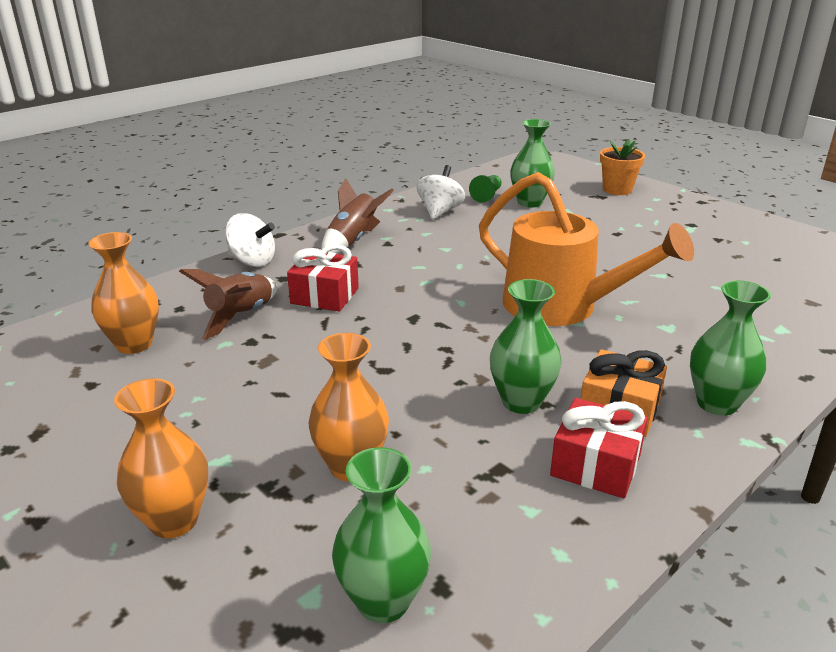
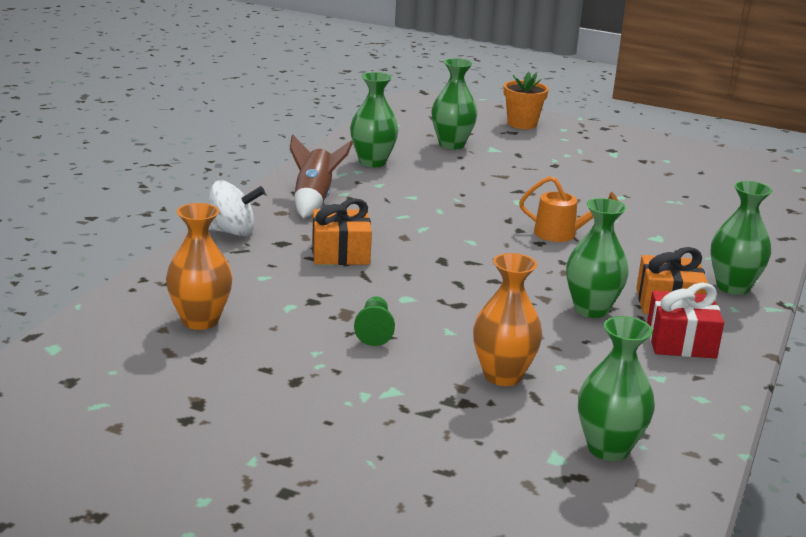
camera: 25 degrees left, 5 degrees down
orange vase [114,378,208,538] -> none
brown rocket [179,269,277,340] -> none
red gift [287,245,359,312] -> orange gift [312,198,372,265]
white spinning top [416,165,465,219] -> green vase [350,72,399,167]
green pawn [469,175,502,203] -> green pawn moved to [354,296,395,346]
orange watering can [479,172,694,326] -> orange watering can [519,176,618,242], size x0.48

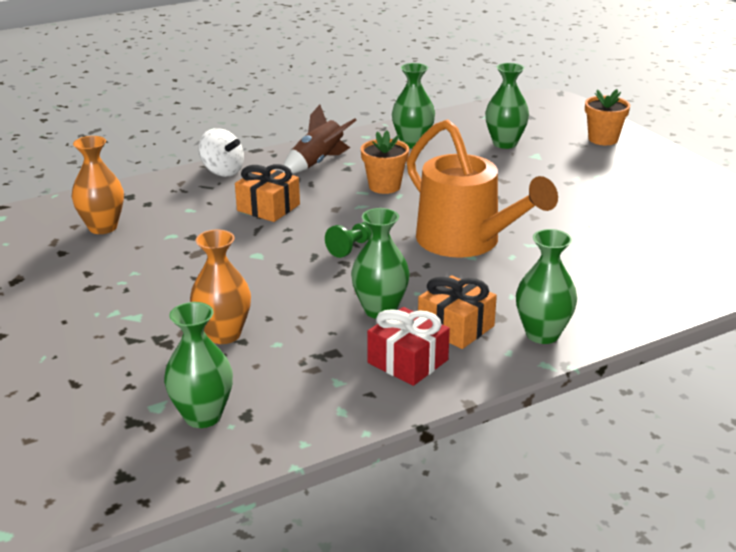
camera: 40 degrees right, 5 degrees up
green pawn [354,296,395,346] -> green pawn moved to [325,222,372,258]
orange watering can [519,176,618,242] -> orange watering can [407,119,558,258], size x2.10
none -> orange flower pot [361,131,409,194]

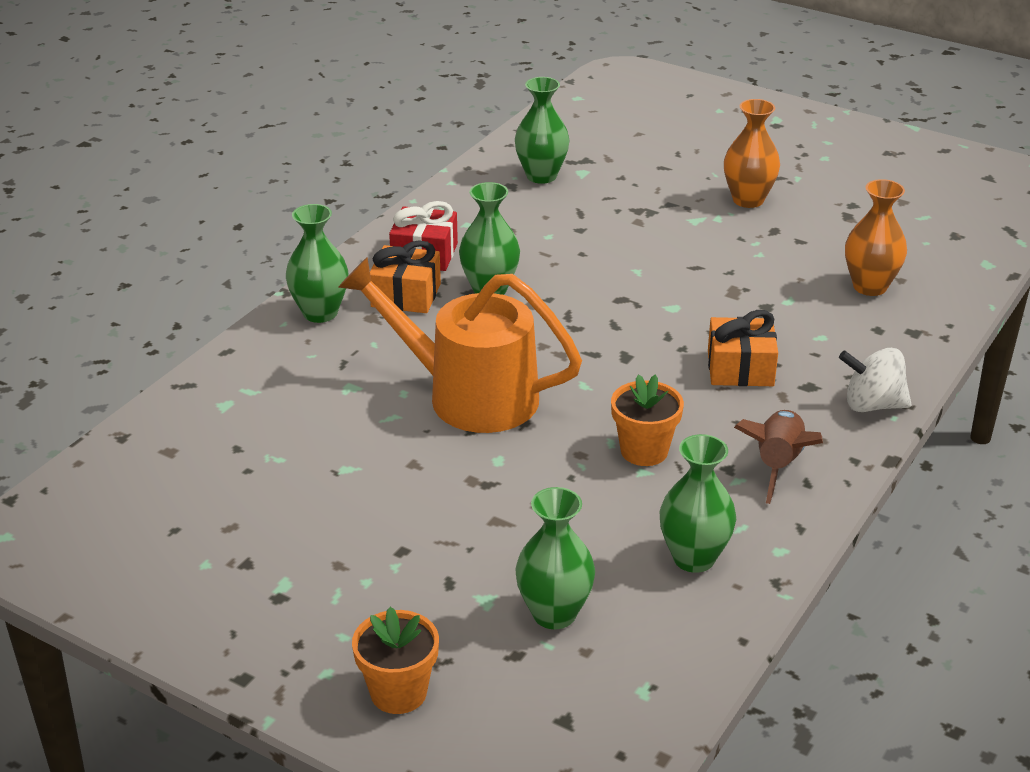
camera: 150 degrees right, 5 degrees up
orange vase [190,229,251,344] -> orange vase moved to [724,99,780,208]
green pawn [325,222,372,258] -> none

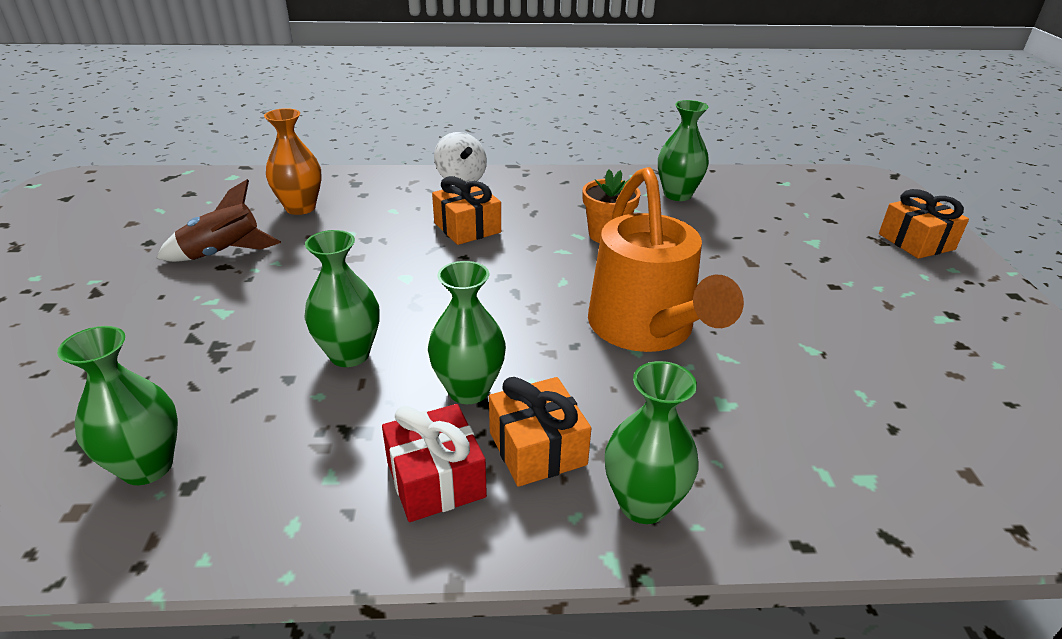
camera: 125 degrees left, 0 degrees up
orange flower pot [352,607,439,714] -> orange gift [879,189,969,259]
green vase [515,487,595,629] -> green vase moved to [304,230,379,367]
orange vase [724,99,780,208] -> none
brown rocket [734,410,823,504] -> brown rocket moved to [156,179,281,262]

